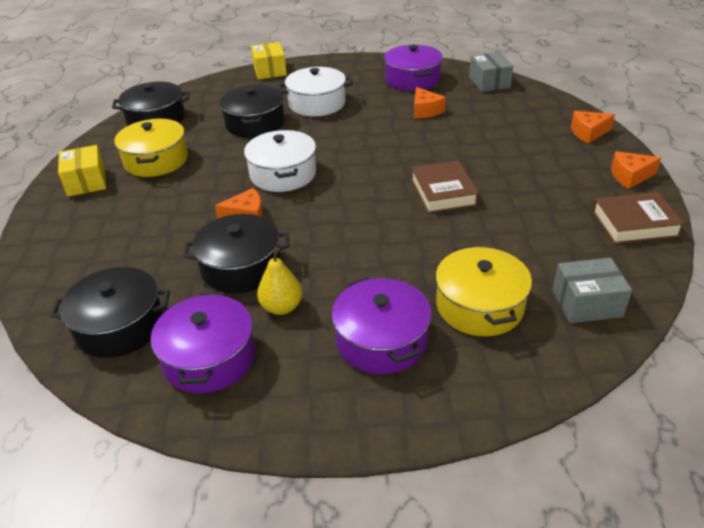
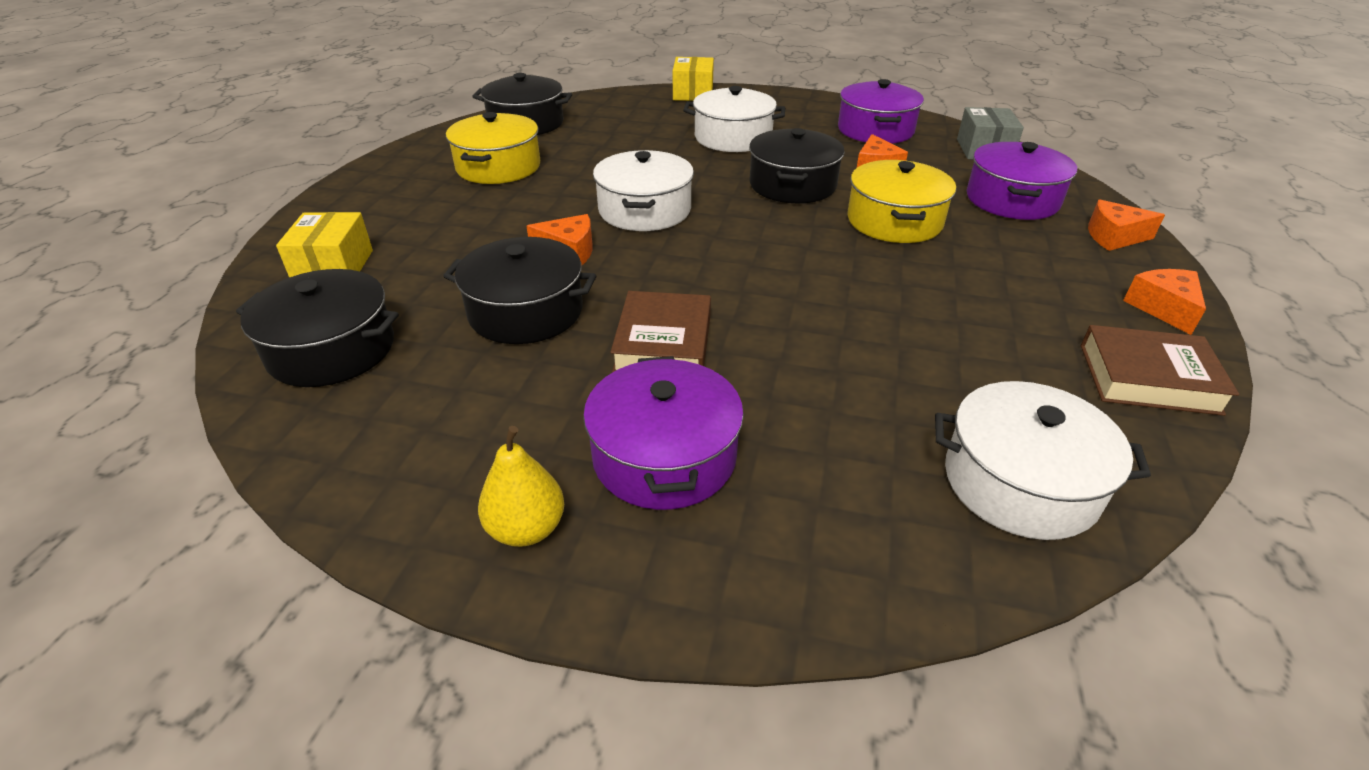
camera: 15 degrees right, 0 degrees up
yellow box [58,145,106,197] -> yellow box moved to [276,212,373,277]
purple pot [151,292,255,393] -> purple pot moved to [967,142,1077,220]
black pot [220,85,285,138] -> black pot moved to [749,128,845,203]
yellow pear [257,247,302,315] -> yellow pear moved to [478,426,564,547]
brown book [411,160,479,213] -> brown book moved to [611,291,711,373]
yellow pot [435,245,532,336] -> yellow pot moved to [848,160,956,243]
grey box [552,258,632,323] -> white pot [935,381,1151,540]
orange cheese [611,151,661,189] -> orange cheese turned 75 degrees clockwise [1123,269,1206,335]

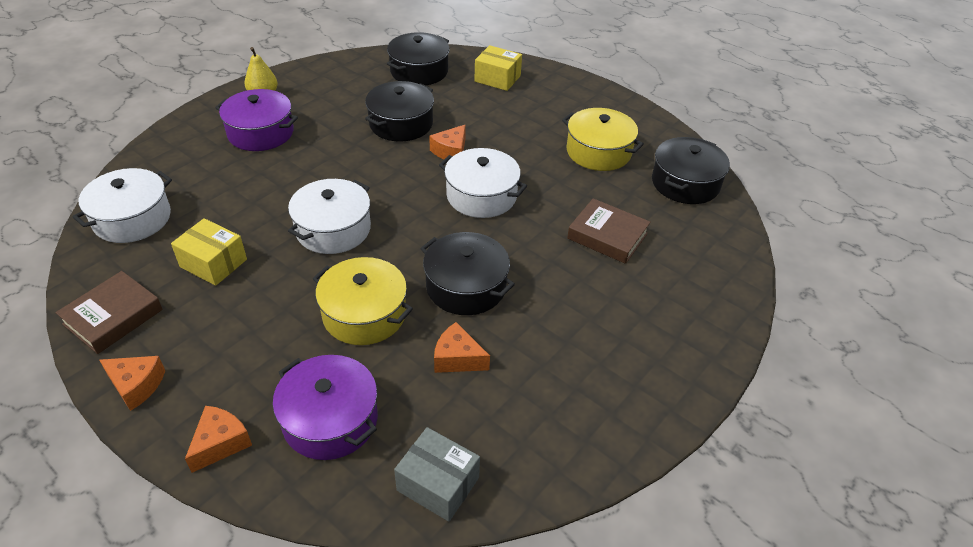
camera: 115 degrees right, 5 degrees up
brown book [611,291,711,373] -> brown book moved to [567,198,651,264]
yellow box [673,57,714,101] -> yellow box moved to [171,218,247,286]
white pot [683,86,785,152] -> white pot moved to [288,179,371,254]
purple pot [838,79,924,144] -> none

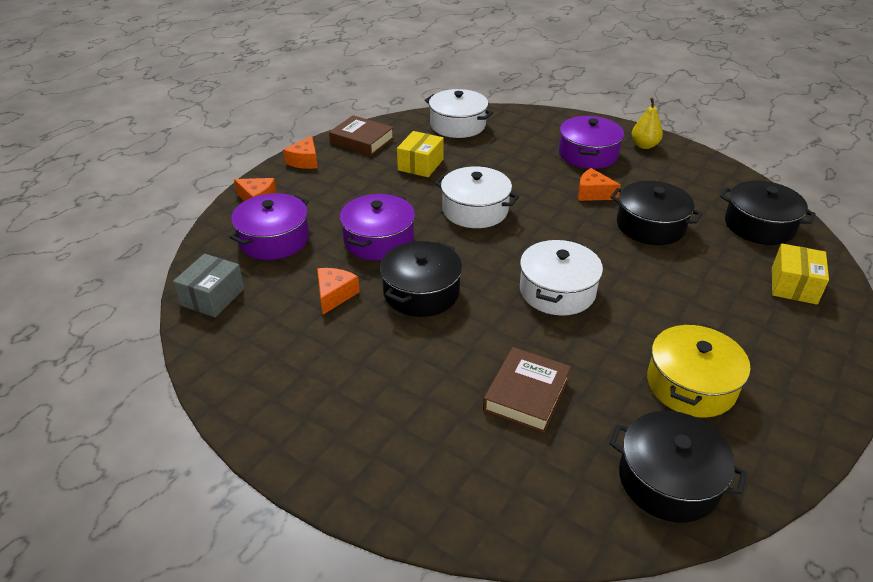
camera: 85 degrees right, 5 degrees down
yellow pot [313,257,413,345] -> purple pot [340,194,415,261]
orange cheese [429,124,466,159] -> orange cheese moved to [578,168,621,201]

